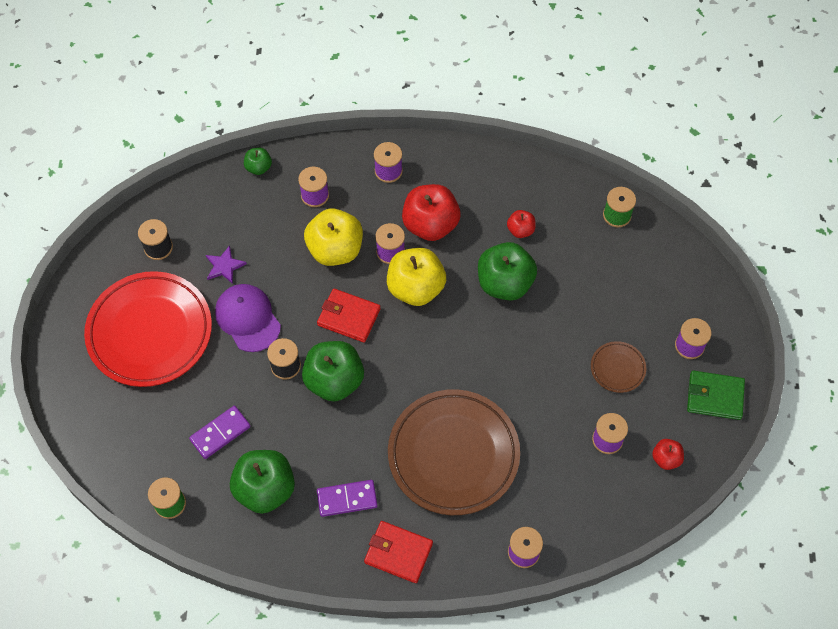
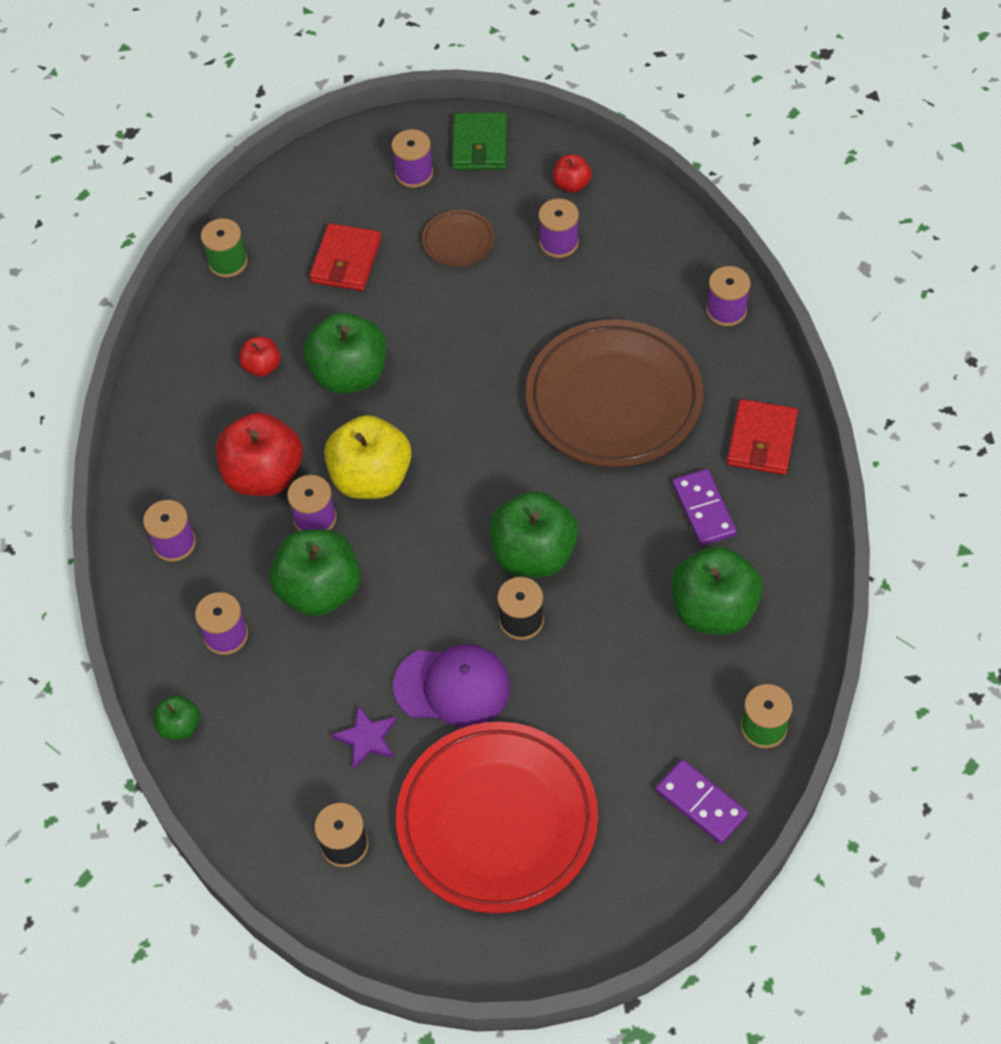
camera: 95 degrees left, 5 degrees down
purple domino [189,406,250,459] -> purple domino moved to [656,760,748,844]
purple cap [215,284,281,352] -> purple cap turned 135 degrees counterclockwise [393,644,511,727]
yellow apple [304,209,363,266] -> green apple [270,529,360,617]
red wallet [317,289,381,343] -> red wallet moved to [309,223,381,291]

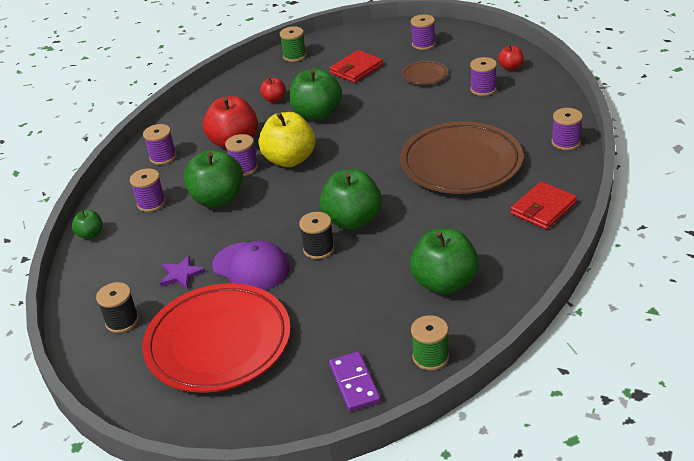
camera: 30 degrees right, 20 degrees down
green wallet [452,112,507,170] -> none
purple domino [672,469,737,546] -> none

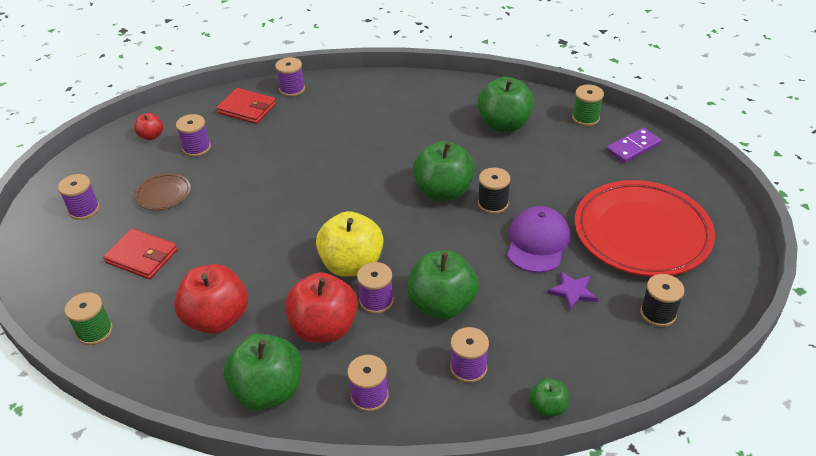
camera: 110 degrees left, 5 degrees up
red apple [260,77,285,103] -> red apple [174,264,248,334], size x2.01
green apple [289,68,342,120] -> green apple moved to [223,333,301,410]
brown plate [400,122,523,194] -> none
red wallet [510,181,577,230] -> red wallet moved to [217,88,276,124]

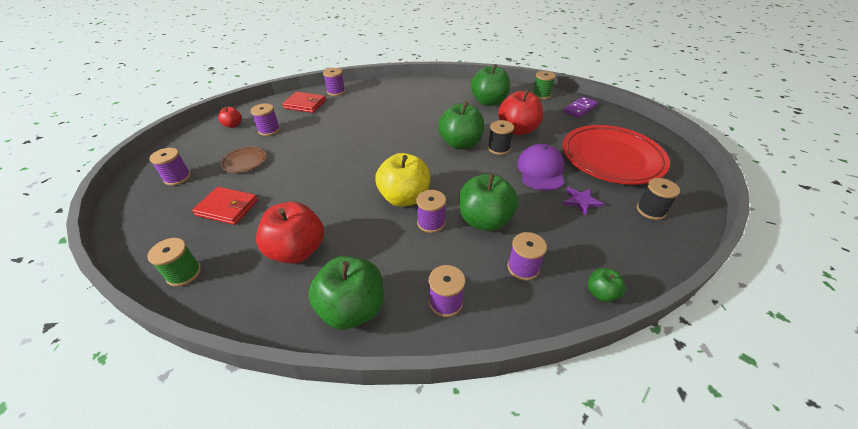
camera: 10 degrees left, 0 degrees up
red apple [285,272,358,343] -> red apple moved to [498,89,543,135]

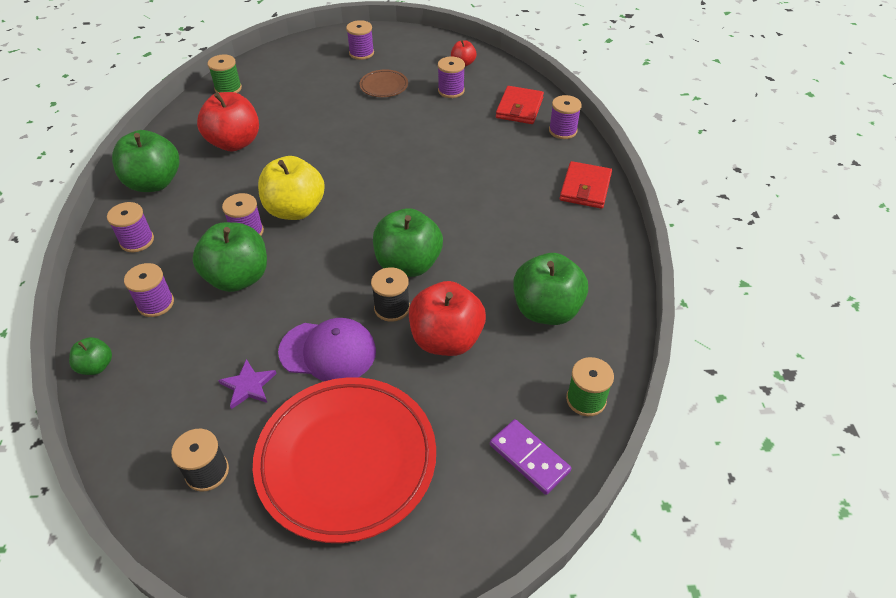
camera: 90 degrees right, 5 degrees up
red wallet [192,187,258,225] -> red wallet moved to [560,161,612,209]

